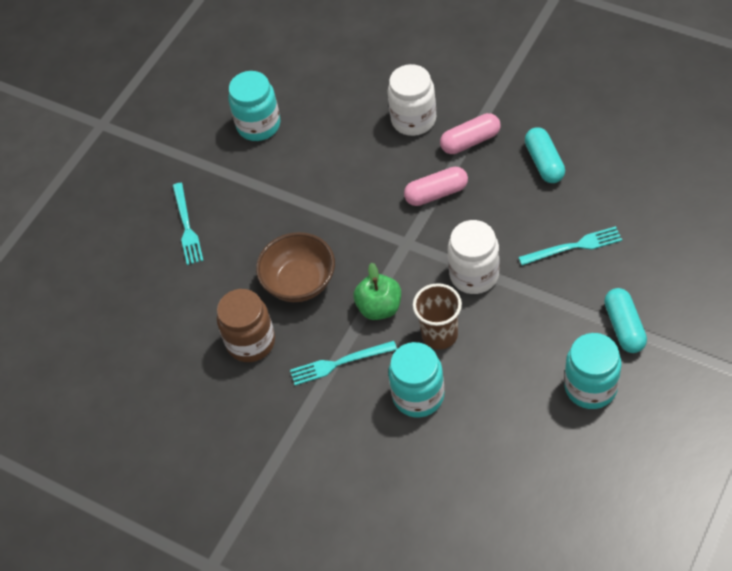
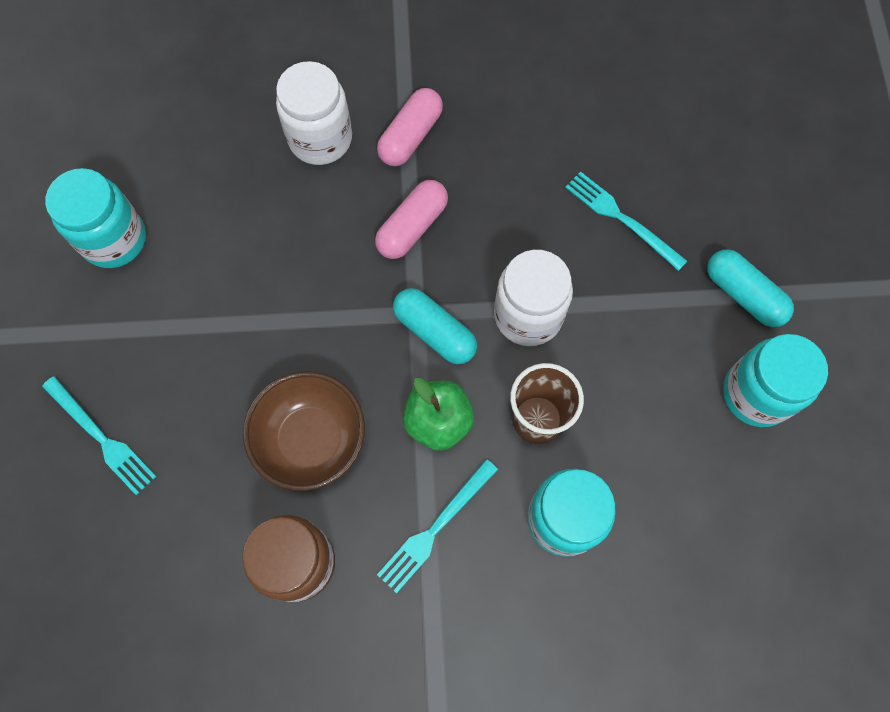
camera: 40 degrees left, 15 degrees up
turquoise fork [518,226,622,265] -> turquoise fork turned 90 degrees counterclockwise [565,171,687,271]
turquoise capsule [525,127,565,183] -> turquoise capsule moved to [393,288,477,364]

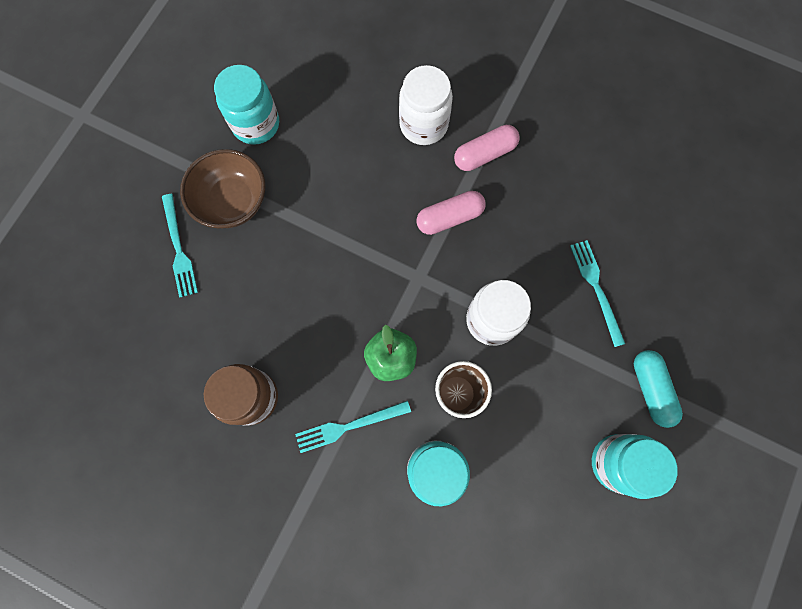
camera: 30 degrees right, 5 degrees up
brown bowl [243,371,365,491] -> brown bowl moved to [180,149,265,228]
turquoise capsule [393,288,477,364] -> none

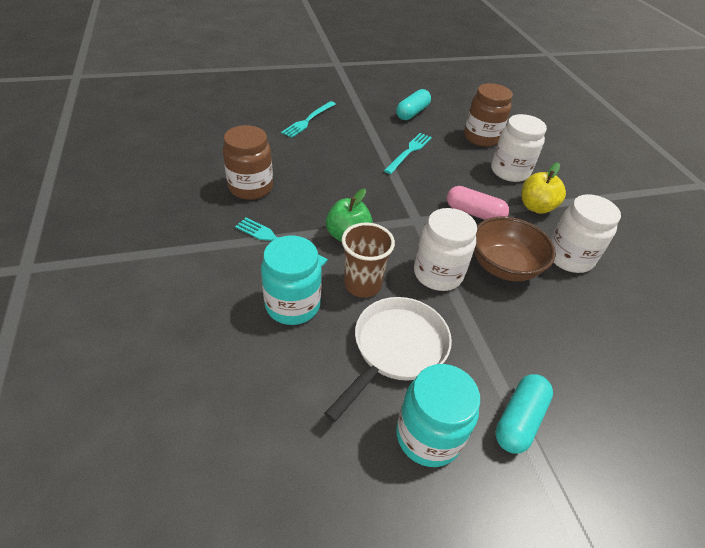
camera: 45 degrees right, 30 degrees down
brown bowl [180,149,265,228] -> brown bowl moved to [474,216,556,281]
turquoise jar [214,65,279,145] -> turquoise capsule [396,89,431,120]
pink capsule [454,125,520,171] -> yellow apple [521,162,566,214]
turquoise fork [570,240,625,347] -> turquoise fork moved to [384,133,432,174]
none -> white pan [324,297,452,422]
none -> brown jar [464,83,513,147]
none -> white jar [551,194,621,273]

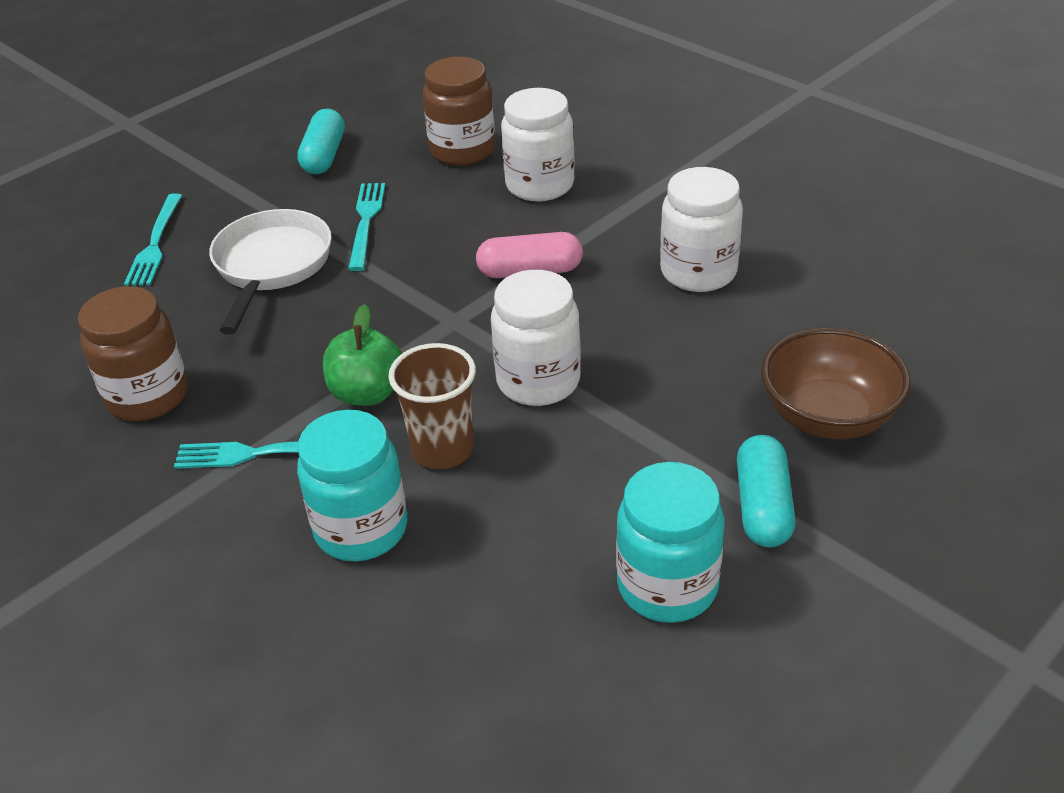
camera: 25 degrees left, 5 degrees down
white pan [324,297,452,422] -> white pan moved to [209,209,332,335]
brown bowl [474,216,556,281] -> brown bowl moved to [761,328,910,439]
yellow apple [521,162,566,214] -> none

